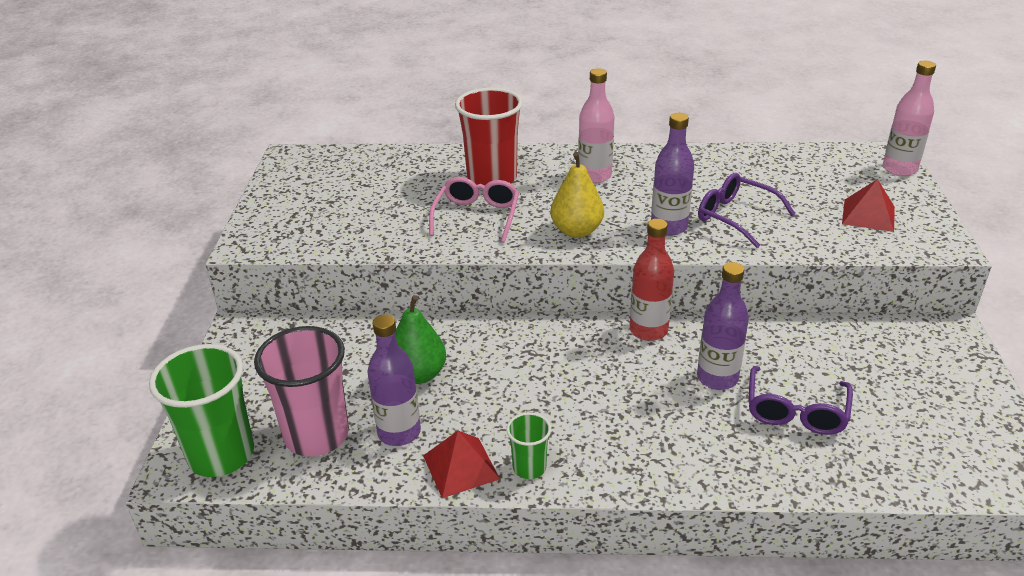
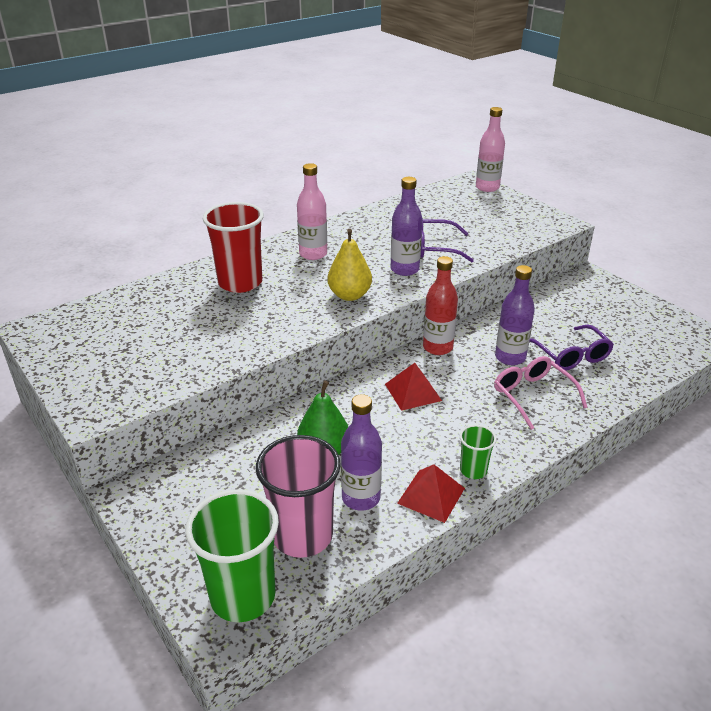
camera: 40 degrees left, 0 degrees up
pink glasses [429,177,519,243] -> pink glasses moved to [494,356,587,430]
red pyramid [842,179,895,232] -> red pyramid moved to [385,363,442,411]

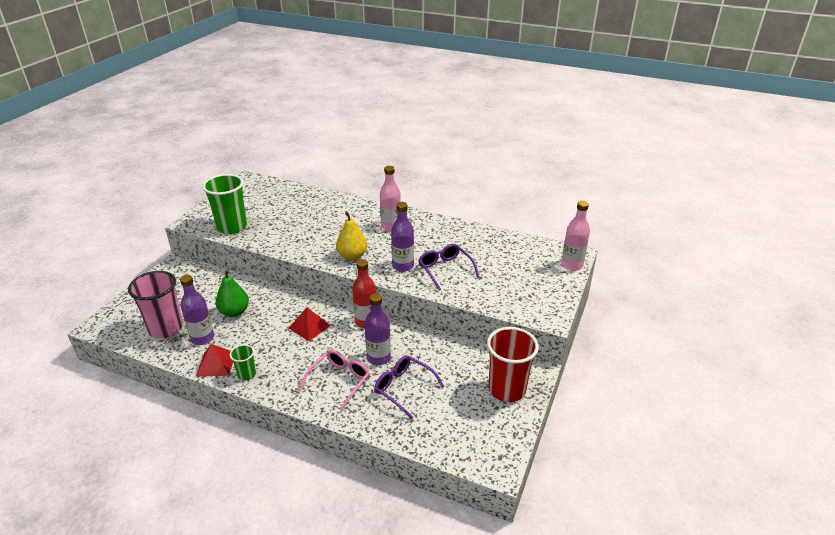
camera: 60 degrees right, 0 degrees up
green cup [185,489,279,622] -> green cup moved to [202,174,247,234]
red cup [203,202,264,293] -> red cup moved to [487,327,539,402]
purple glasses [529,325,614,371] -> purple glasses turned 90 degrees clockwise [374,355,445,419]

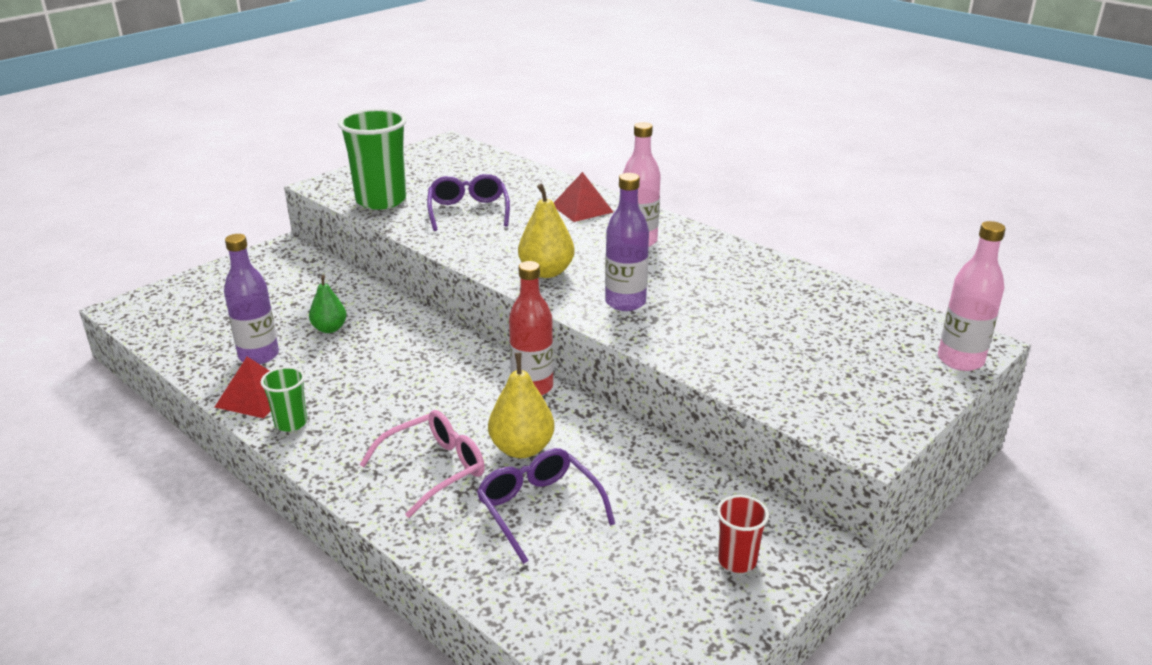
camera: 20 degrees right, 5 degrees down
pink cup [128,271,183,338] -> none
green pear [216,269,249,317] -> green pear [309,275,347,333], size x0.66
red pyramid [289,307,331,341] -> red pyramid moved to [554,172,613,222]
purple bottle [365,293,391,365] -> yellow pear [488,353,555,458]
purple glasses [418,244,479,291] -> purple glasses moved to [427,174,510,231]
red cup [487,327,539,402] -> red cup [717,495,769,573], size x0.50

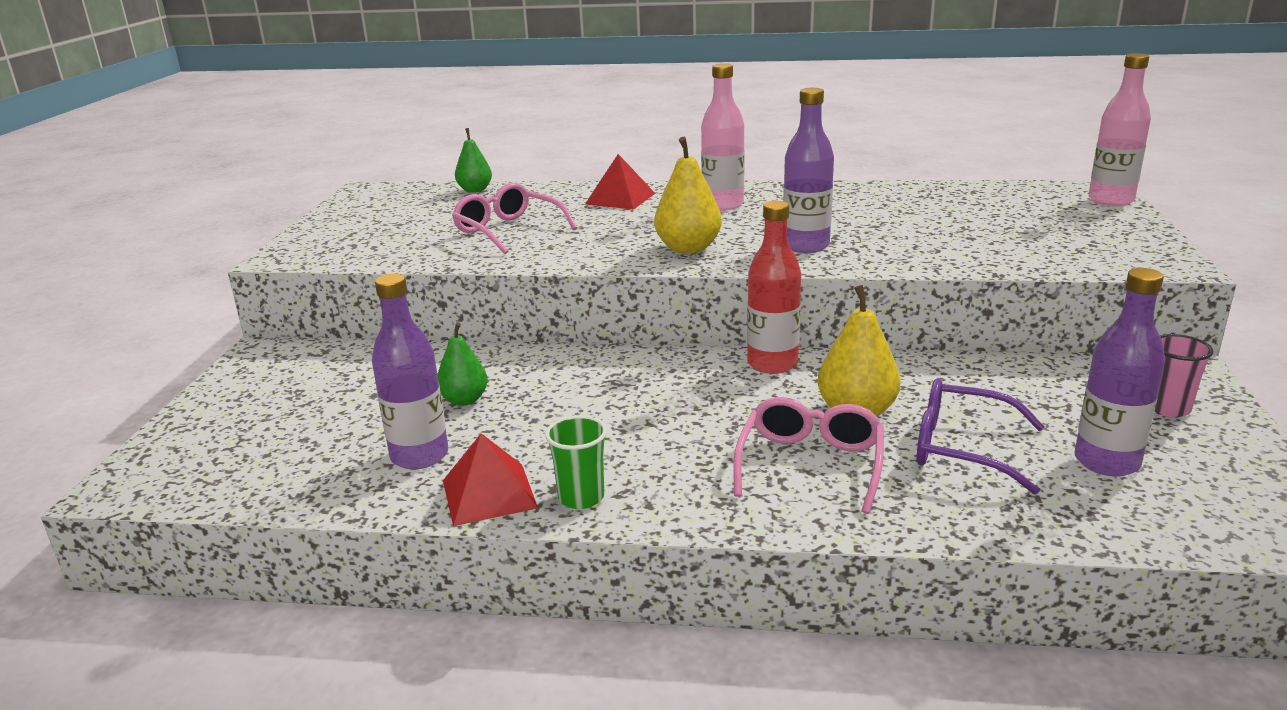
camera: 35 degrees left, 5 degrees down
green cup [338,108,406,210] -> none
purple glasses [427,174,510,231] -> pink glasses [452,183,577,254]
red cup [717,495,769,573] -> pink cup [1154,334,1213,417]
none -> green pear [455,128,492,193]
none -> purple bottle [1075,268,1165,477]

